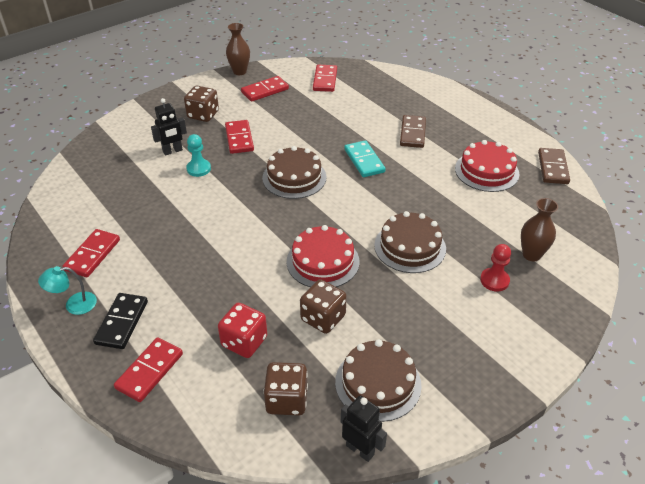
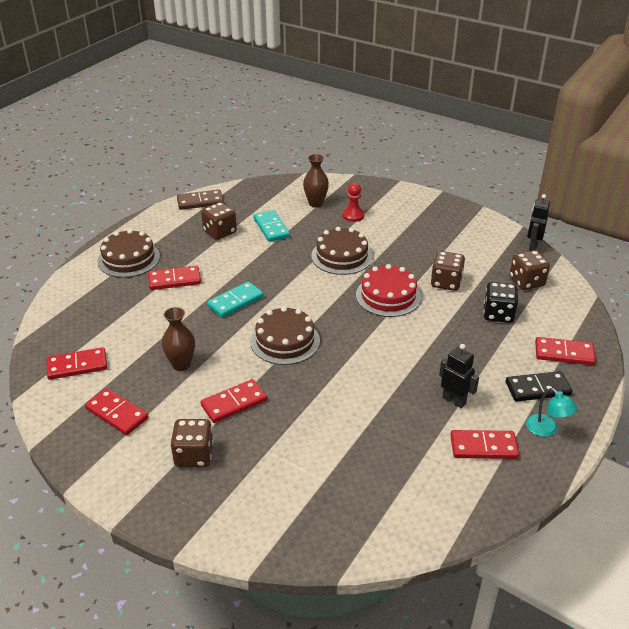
camera: 110 degrees left, 5 degrees down
black robot [151,98,187,156] -> black robot moved to [439,344,479,408]
turquoise pawn [186,134,211,177] -> none
red dice [218,303,267,358] -> black dice [484,282,518,323]
brown vase [226,23,250,75] -> brown vase moved to [162,307,195,371]
brown cake [335,339,421,422] -> brown cake moved to [97,229,160,278]
brown domino [400,115,426,148] -> red domino [148,266,201,290]
red cake [455,140,519,192] -> brown dice [201,202,237,240]
none -> turquoise domino [253,210,290,242]

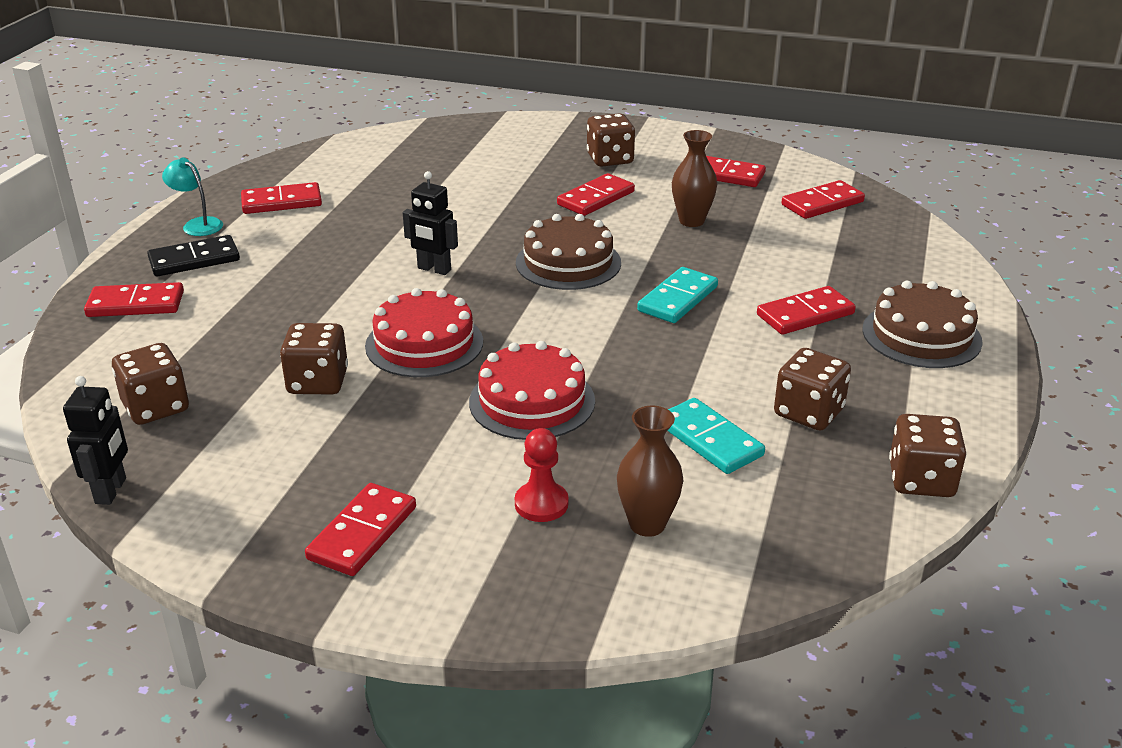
camera: 165 degrees right, 5 degrees down
brown domino [177,190,224,210] -> brown dice [889,414,966,497]
brown cake [311,227,373,275] -> red cake [469,341,595,440]
black robot [439,344,479,408] -> black robot moved to [403,171,458,275]
black dice [484,282,518,323] -> none
none -> red domino [305,483,416,576]

